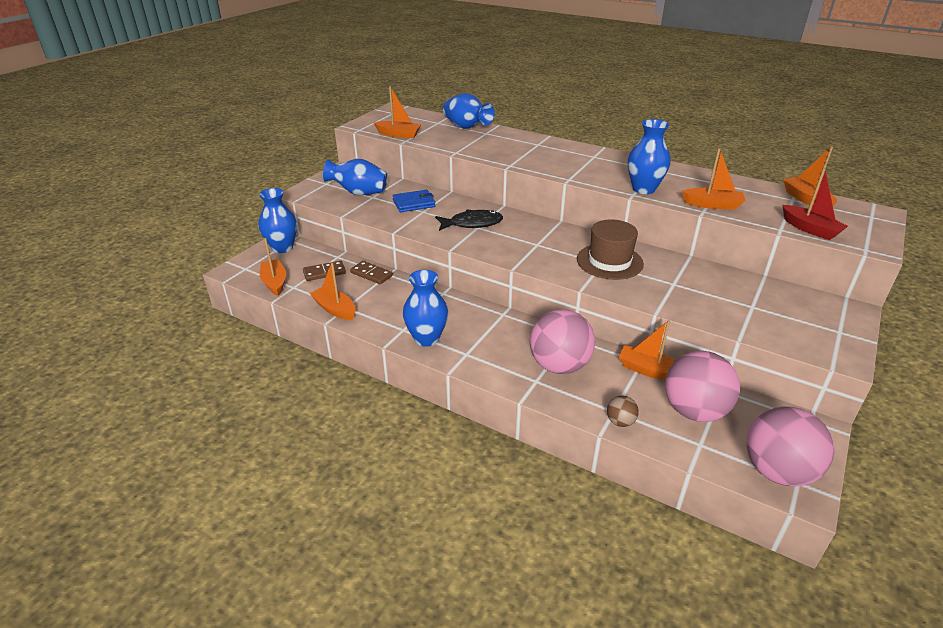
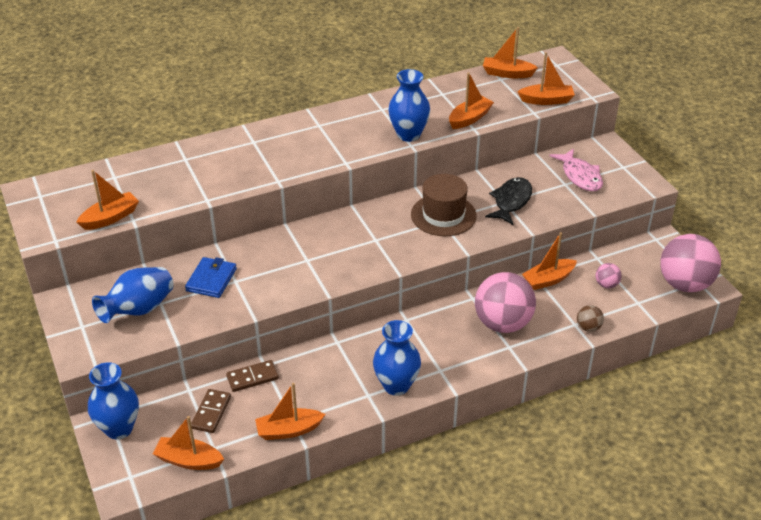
camera: 55 degrees left, 5 degrees up
black fish [435,209,503,231] -> black fish moved to [485,177,532,225]
blue vase [443,93,495,128] -> none
pink ball [665,351,740,422] -> pink ball [596,263,622,288], size x0.44
red boat [782,168,848,240] -> orange boat [517,52,575,105]
none -> pink fish [549,148,603,191]

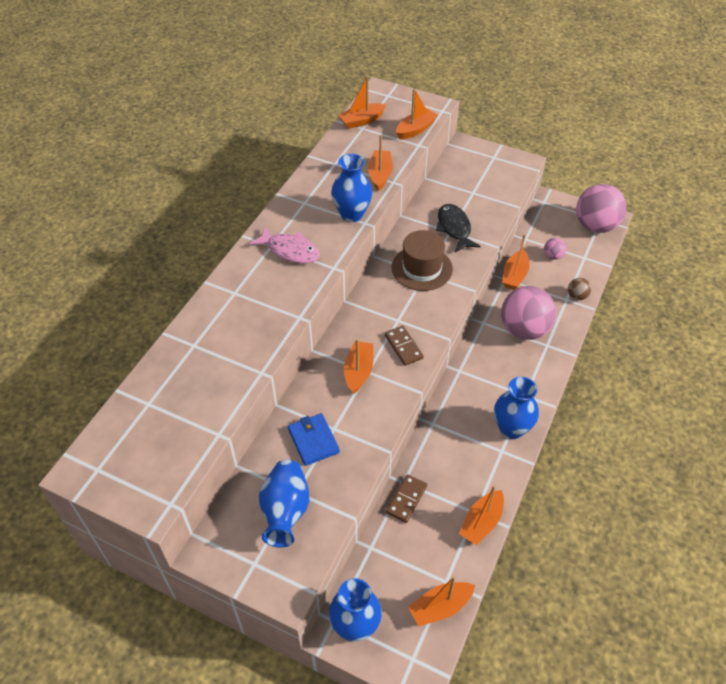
camera: 40 degrees left, 10 degrees up
orange boat [77,170,139,230] -> orange boat moved to [344,339,373,394]
brown domino [191,389,231,433] -> brown domino moved to [385,326,424,366]
pink fish [549,148,603,191] -> pink fish moved to [249,226,320,264]

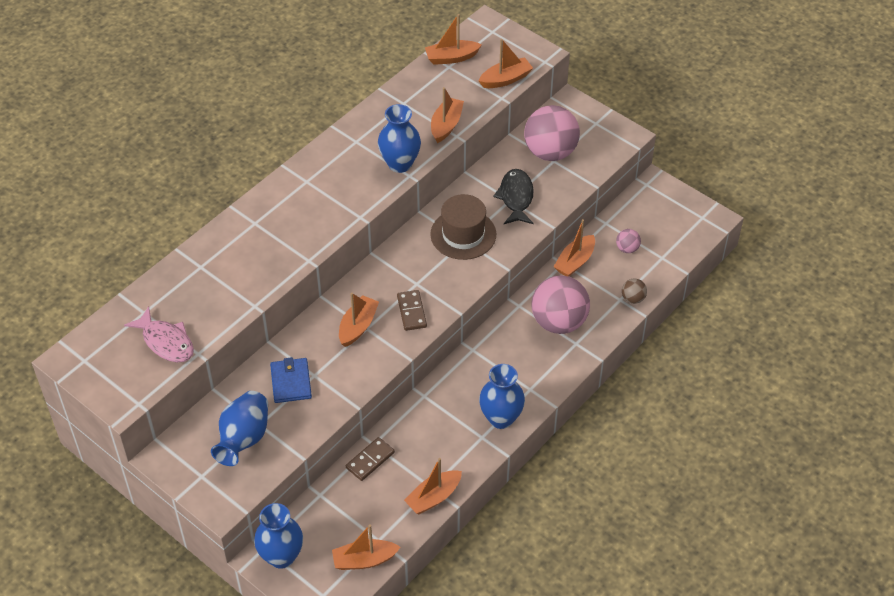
camera: 15 degrees right, 0 degrees up
pink fish [249,226,320,264] -> pink fish moved to [124,306,194,362]
pink ball [576,184,627,233] -> pink ball moved to [524,105,580,161]

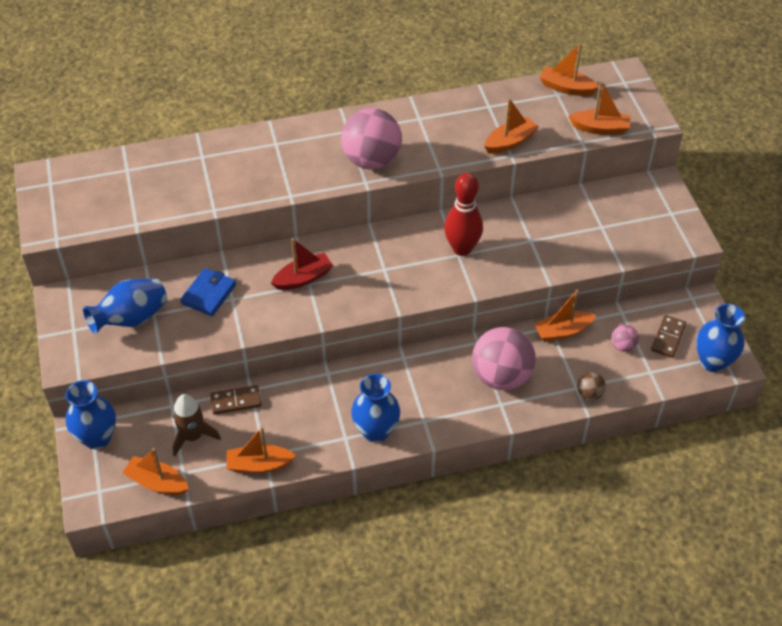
camera: 35 degrees right, 0 degrees up
pink fish [124,306,194,362] -> none
orange boat [339,293,379,347] -> red boat [271,238,333,290]
blue vase [378,104,421,173] -> blue vase moved to [696,304,745,372]
brown domino [397,290,427,331] -> brown domino moved to [651,315,686,358]
brown hat [430,194,496,260] -> red bowling pin [444,173,483,256]
black fish [493,169,534,224] -> none
pink ball [524,105,580,161] -> pink ball moved to [341,108,402,170]
none -> brown rocket [173,394,221,456]

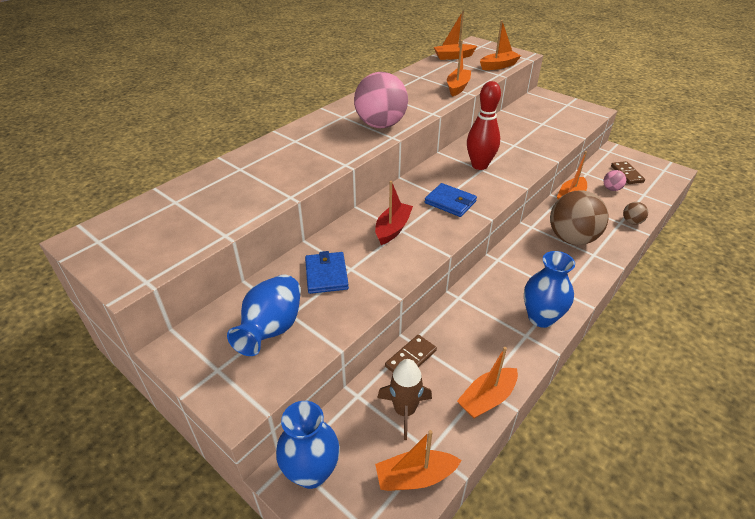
camera: 35 degrees left, 10 degrees down
pink ball [472,327,536,390] -> brown ball [550,190,609,245]
blue vase [696,304,745,372] -> none
none -> blue wallet [425,183,477,217]

